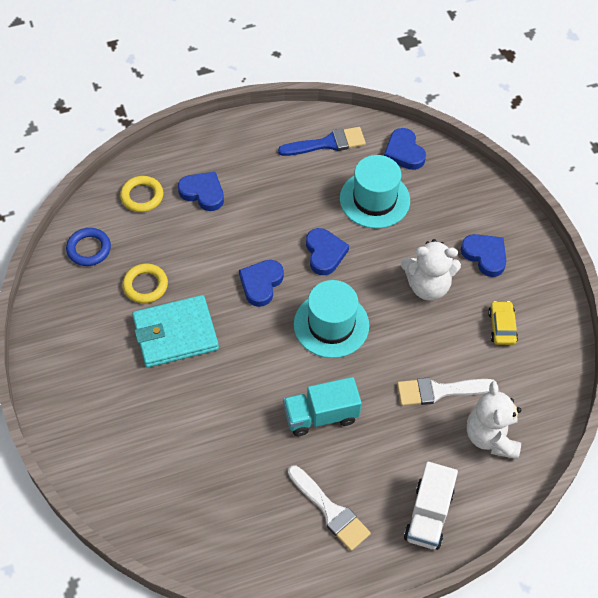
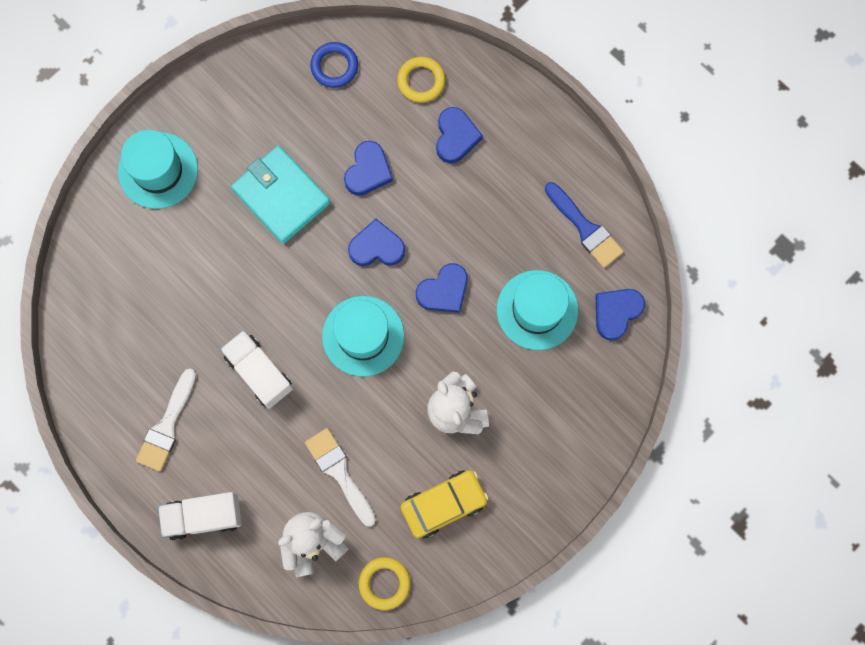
camera: 65 degrees right, 20 degrees up
yellow ring [122,264,168,303] -> yellow ring moved to [359,557,411,610]
turquoise truck [283,377,362,436] -> white truck [220,330,293,409]
blue heart [461,234,506,277] -> blue heart moved to [344,141,393,196]
yellow car [488,301,518,345] -> yellow car [401,470,489,538], size x1.56
none -> turquoise hat [118,130,198,209]

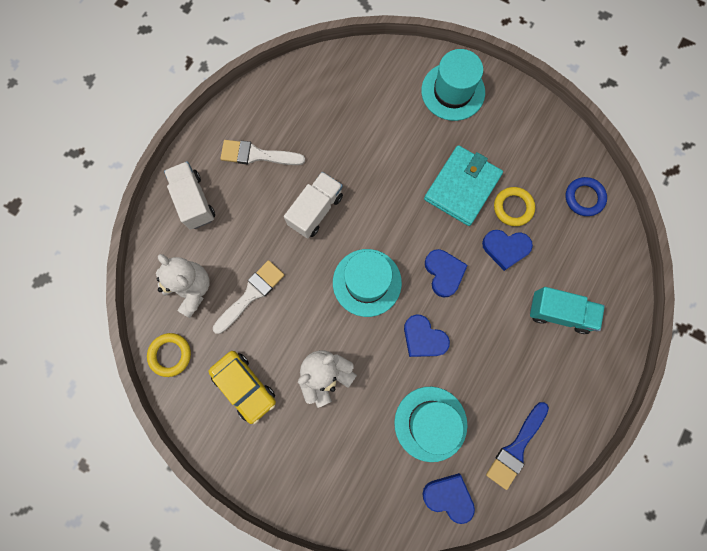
camera: 75 degrees right, 0 degrees up
yellow ring [397,57,445,103] -> yellow ring moved to [494,187,535,226]
blue heart [436,107,483,163] -> turquoise truck [530,287,605,334]

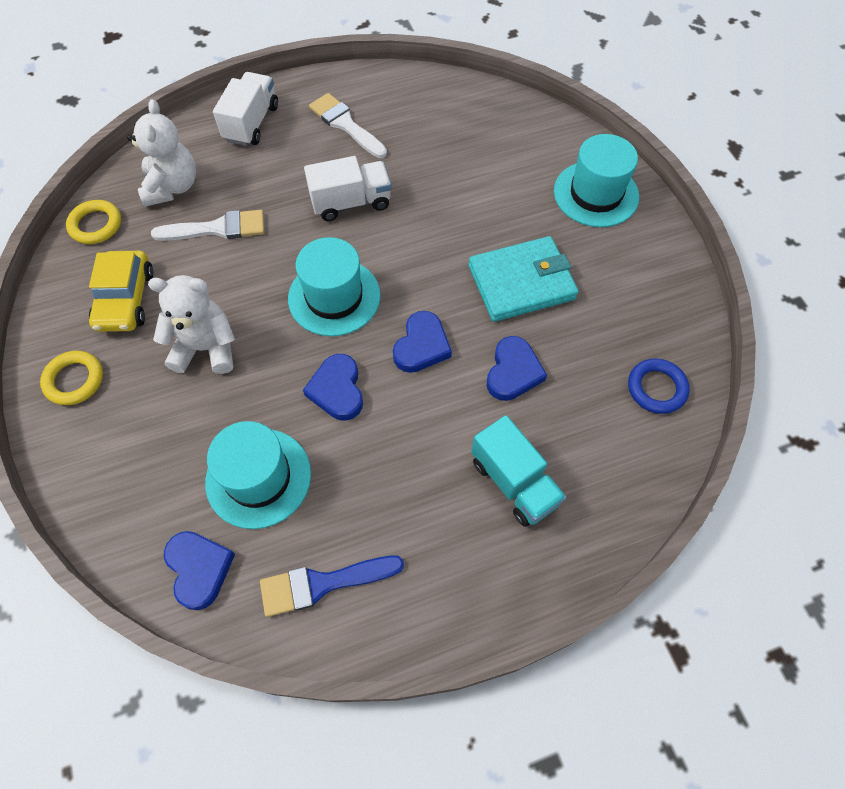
camera: 40 degrees right, 15 degrees down
blue heart [482,230,533,271] -> blue heart turned 120 degrees counterclockwise [487,336,547,401]
yellow ring [494,187,535,226] -> yellow ring moved to [40,351,103,405]

